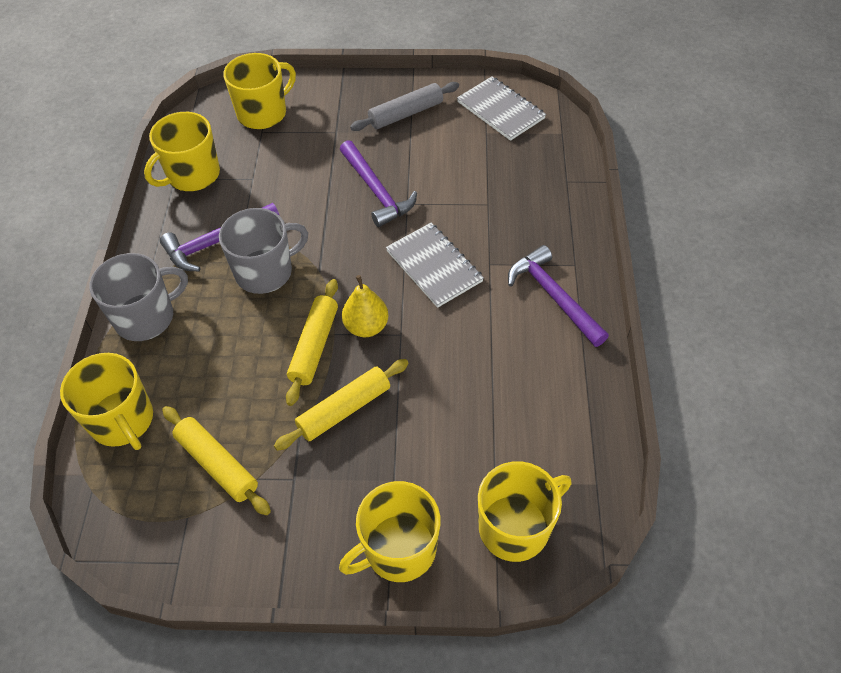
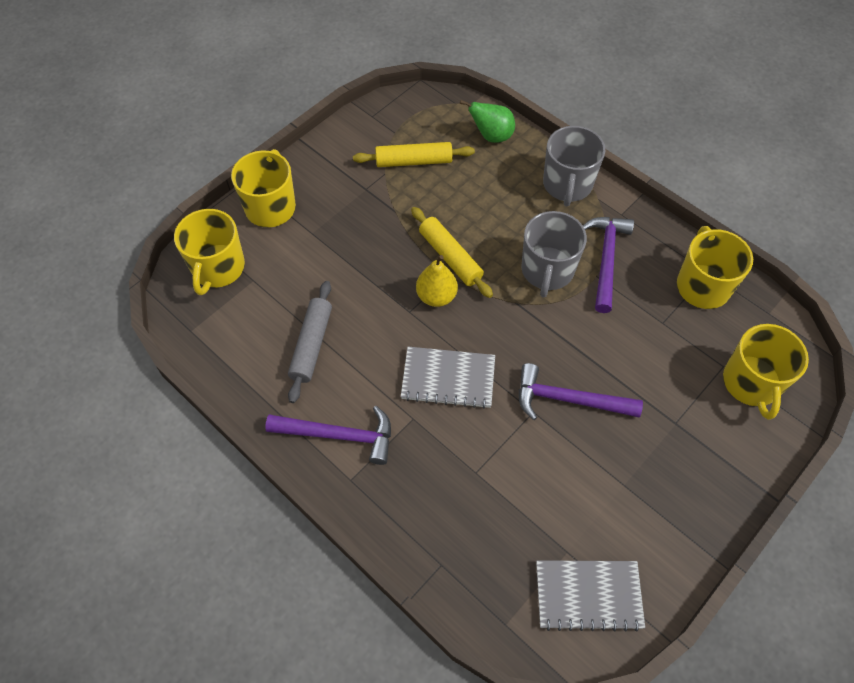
camera: 130 degrees right, 5 degrees up
yellow mug [60,353,153,450] -> green pear [460,100,515,143]
yellow rolling pin [274,359,409,451] -> none
grey rolling pin [350,82,459,131] -> grey rolling pin moved to [288,281,332,403]

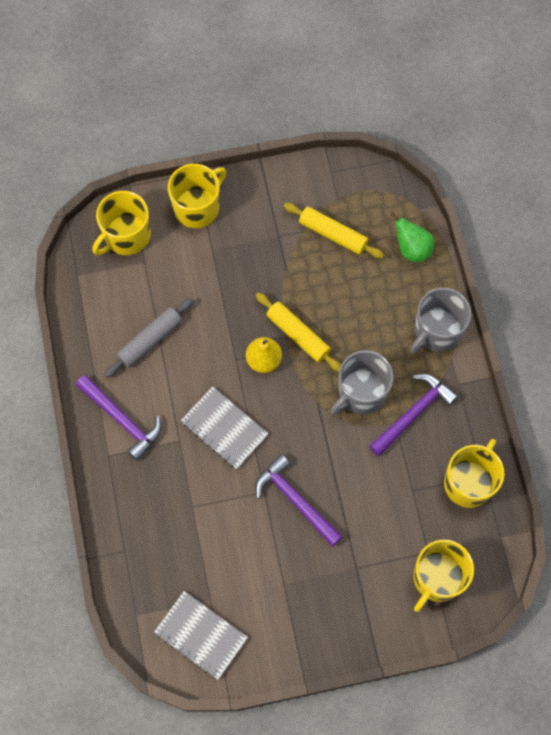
camera: 35 degrees right, 10 degrees up
yellow rolling pin [411,207,493,298] -> yellow rolling pin turned 45 degrees counterclockwise [255,293,341,372]

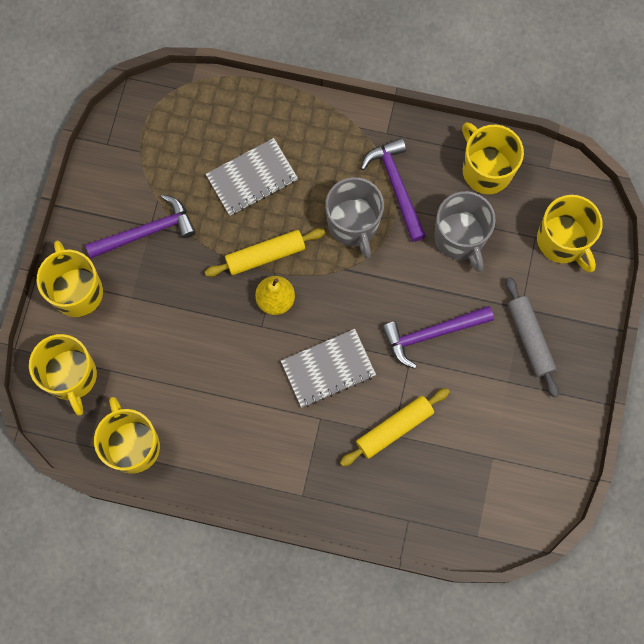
camera: 65 degrees left, 5 degrees up
purple hammer [76,375,162,461] -> purple hammer moved to [85,195,196,259]
grey rolling pin [104,298,193,378] -> grey rolling pin moved to [506,277,559,397]
grey notebook [154,591,248,680] -> grey notebook moved to [206,138,298,216]
yellow rolling pin [284,203,384,259] -> yellow rolling pin moved to [340,388,450,466]
green pear [390,212,434,262] -> none
grey mug [410,288,471,353] -> grey mug moved to [434,191,496,272]
none -> yellow mug [94,397,160,474]

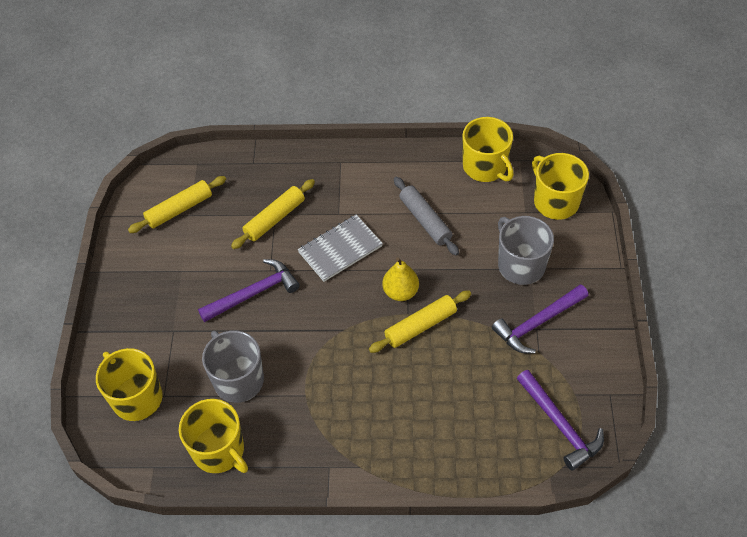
camera: 170 degrees right, 20 degrees down
yellow mug [37,241,103,317] -> none
grey notebook [206,138,298,216] -> none
grey mug [325,177,384,258] -> grey mug moved to [498,216,554,285]
purple hammer [361,138,426,242] -> purple hammer moved to [517,370,604,471]
grey rolling pin [506,277,559,397] -> grey rolling pin moved to [394,177,459,256]
none -> yellow rolling pin [128,176,226,233]

